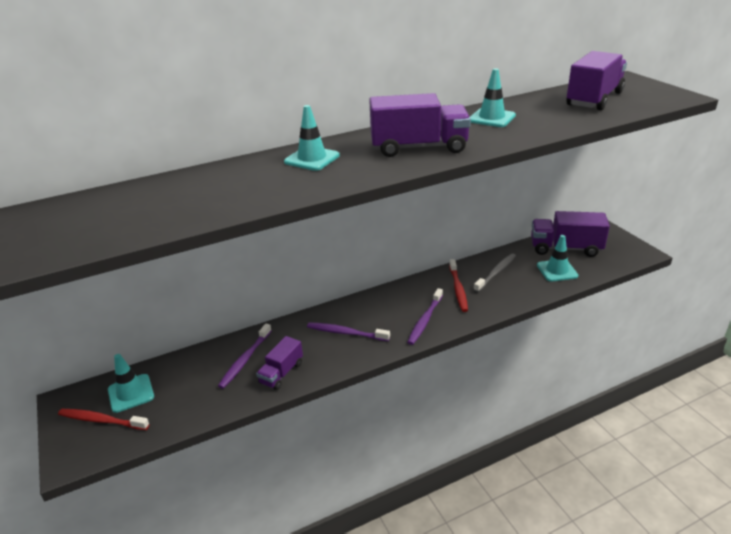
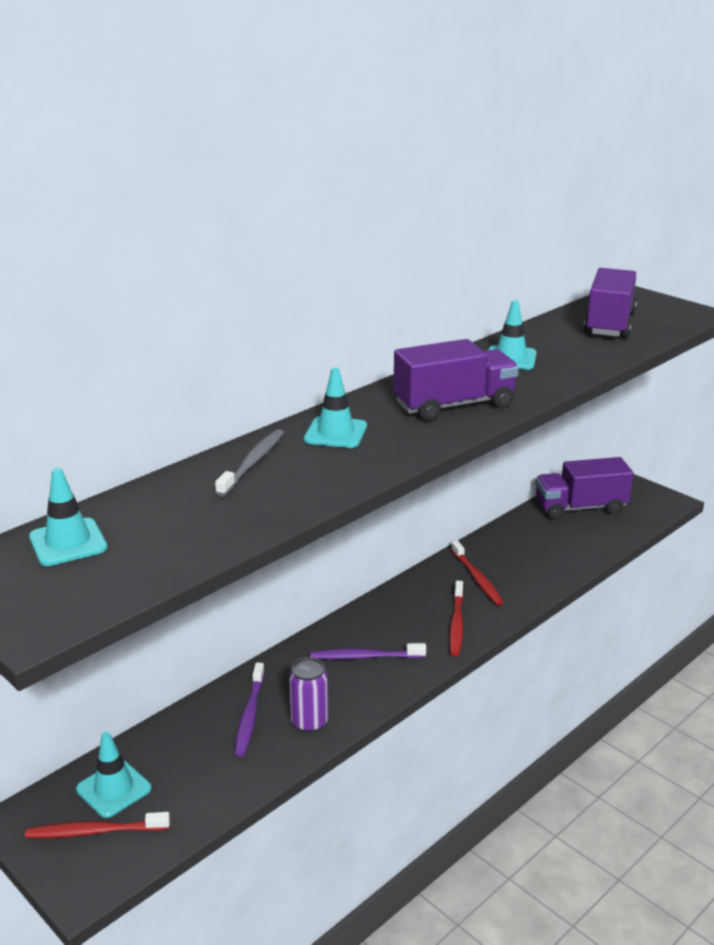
camera: 20 degrees left, 5 degrees down
purple truck [256,336,303,390] -> purple can [289,657,328,733]
purple toothbrush [407,288,443,345] -> red toothbrush [449,581,464,657]
grey toothbrush [473,253,516,292] -> grey toothbrush moved to [215,429,284,497]
turquoise traffic cone [537,235,578,282] -> turquoise traffic cone moved to [29,468,108,566]

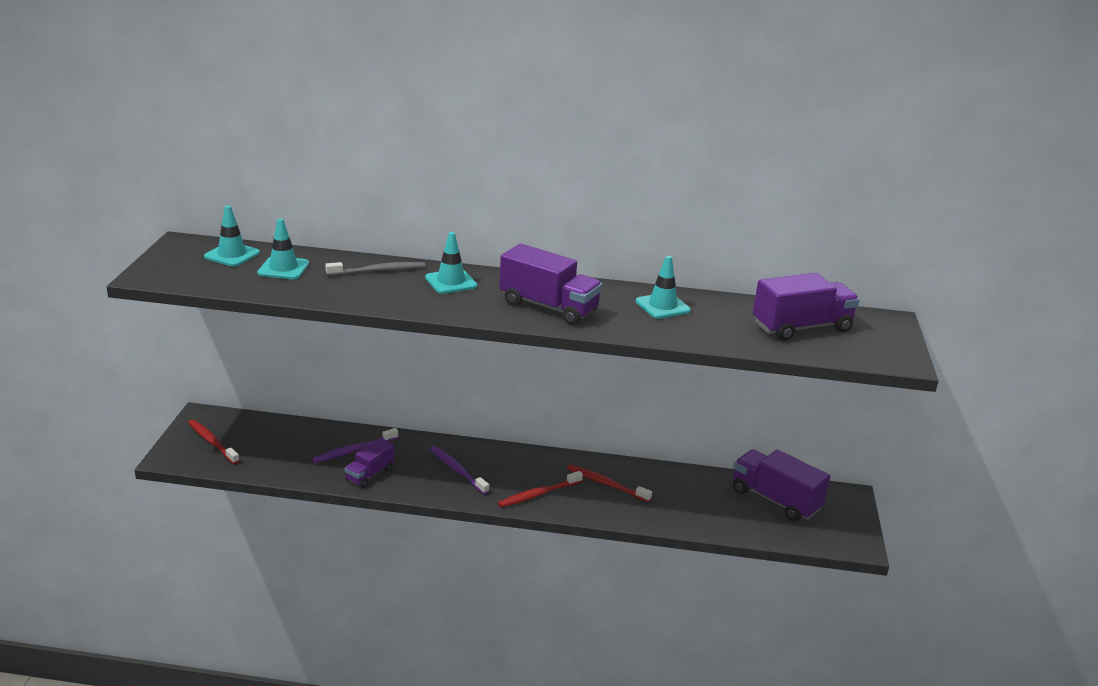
camera: 50 degrees right, 0 degrees up
turquoise traffic cone [76,732,151,818] -> turquoise traffic cone moved to [257,218,309,279]
purple can [289,657,328,733] -> purple truck [344,438,394,488]
red toothbrush [451,540,504,605] -> red toothbrush turned 90 degrees clockwise [567,464,652,502]

